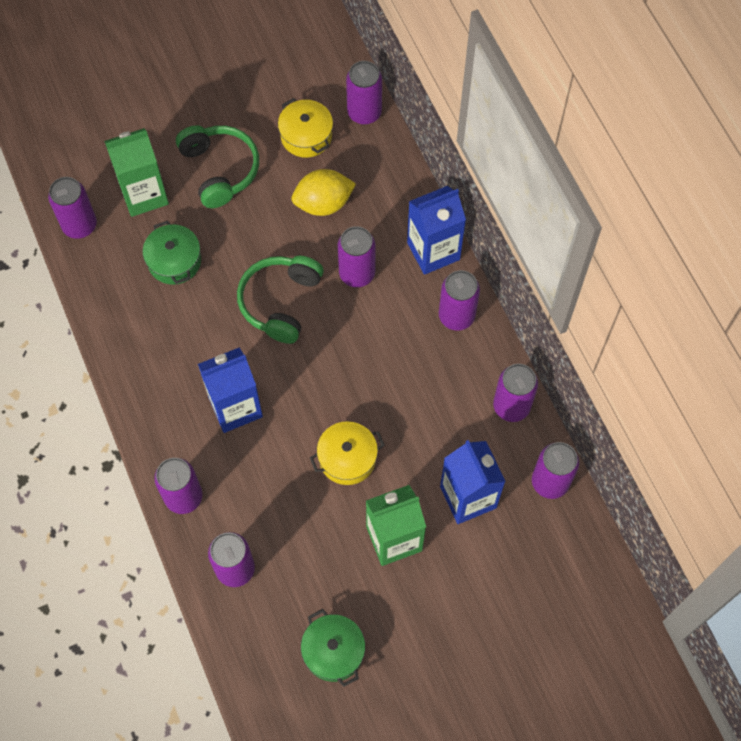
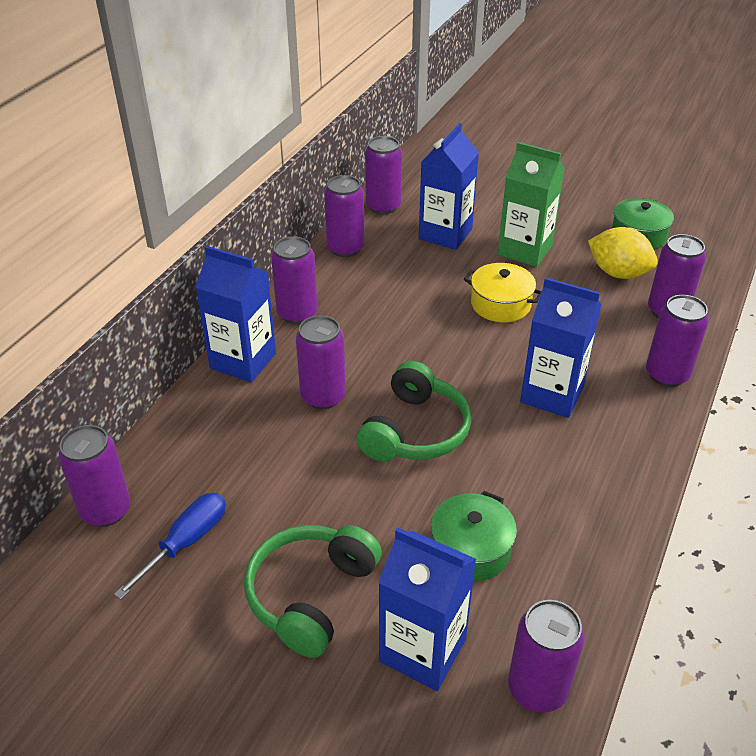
camera: 130 degrees left, 25 degrees down
green carton [104,128,169,217] -> blue carton [378,527,476,691]
green headphones [237,256,324,344] -> green headphones turned 45 degrees counterclockwise [356,361,472,462]
yellow pot [278,98,333,158] -> blue screwdriver [114,493,226,600]
yellow lemon [292,169,356,216] -> yellow lemon moved to [588,227,658,279]

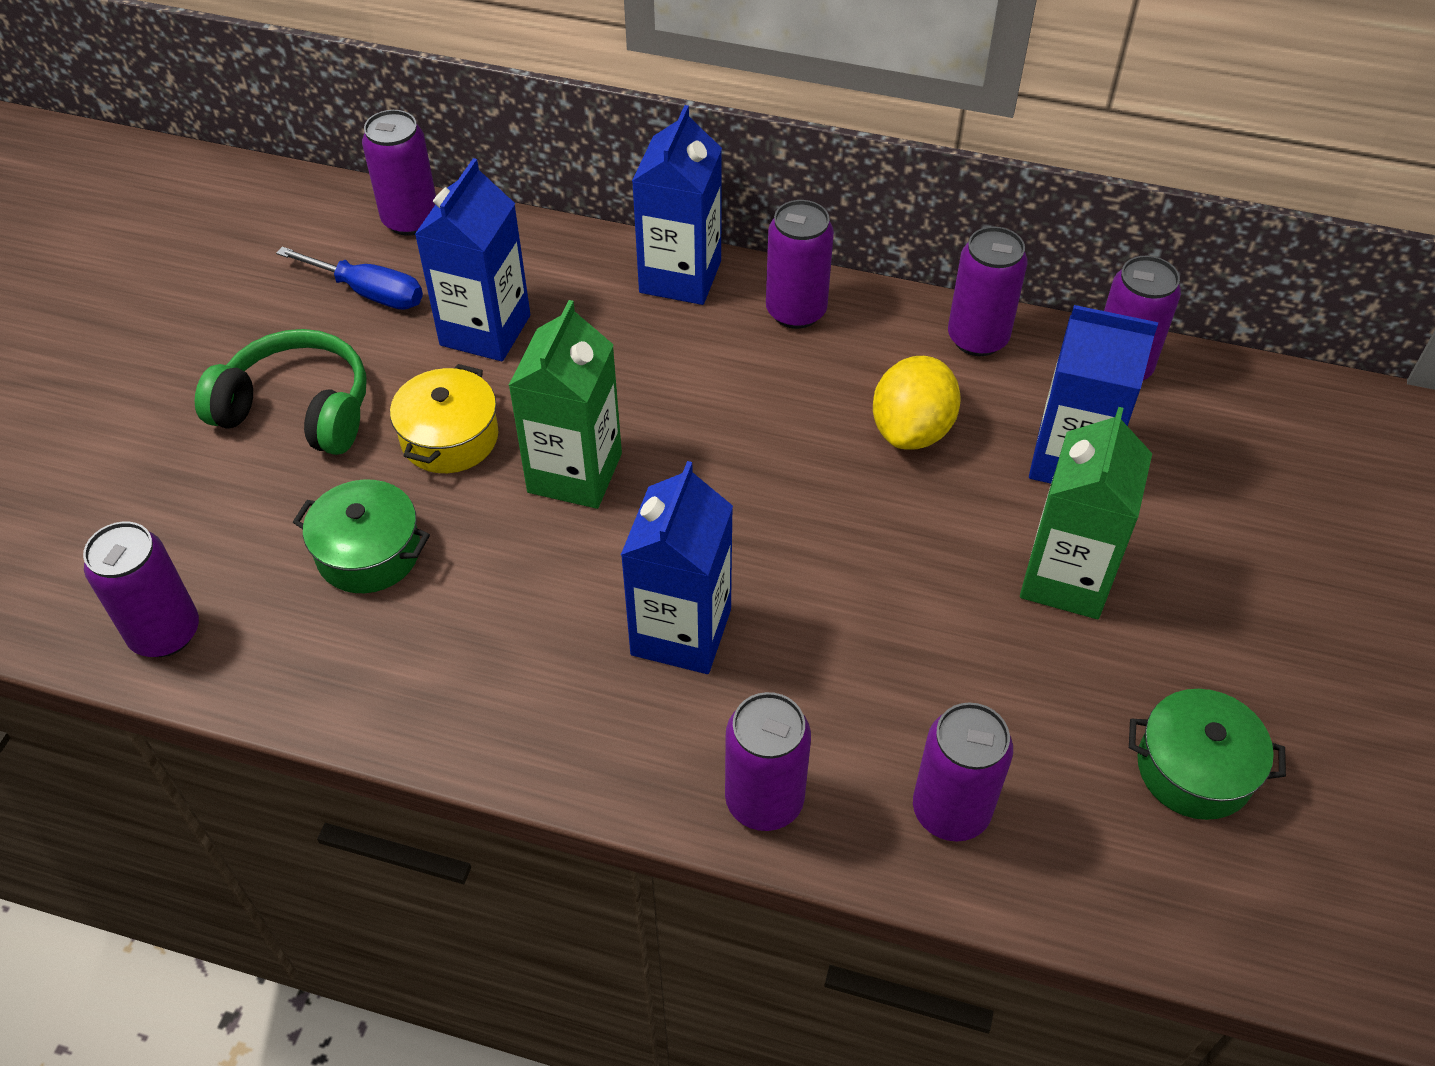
camera: 80 degrees right, 10 degrees up
purple can [296,315,346,409] -> none
green headphones [356,361,472,462] -> green carton [508,300,622,509]
blue carton [378,527,476,691] -> blue carton moved to [415,158,530,361]
yellow pot [464,263,542,322] -> yellow pot moved to [390,364,499,473]
yellow lemon [588,227,658,279] -> yellow lemon moved to [873,356,961,450]

